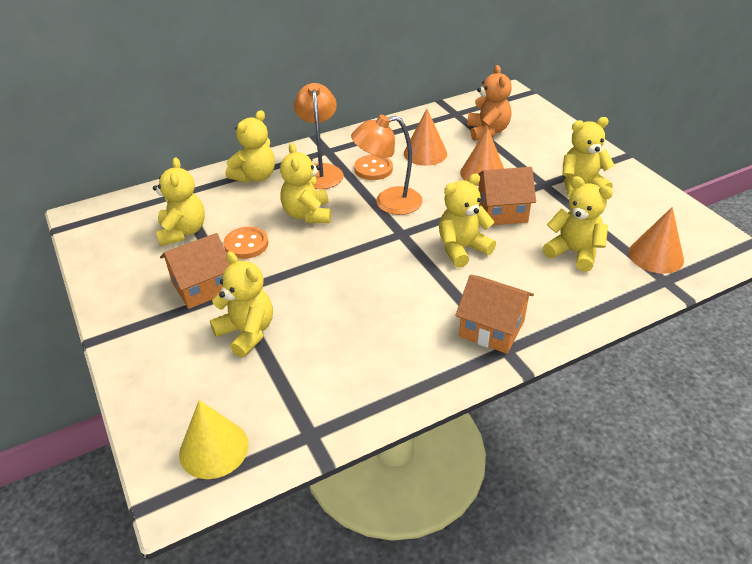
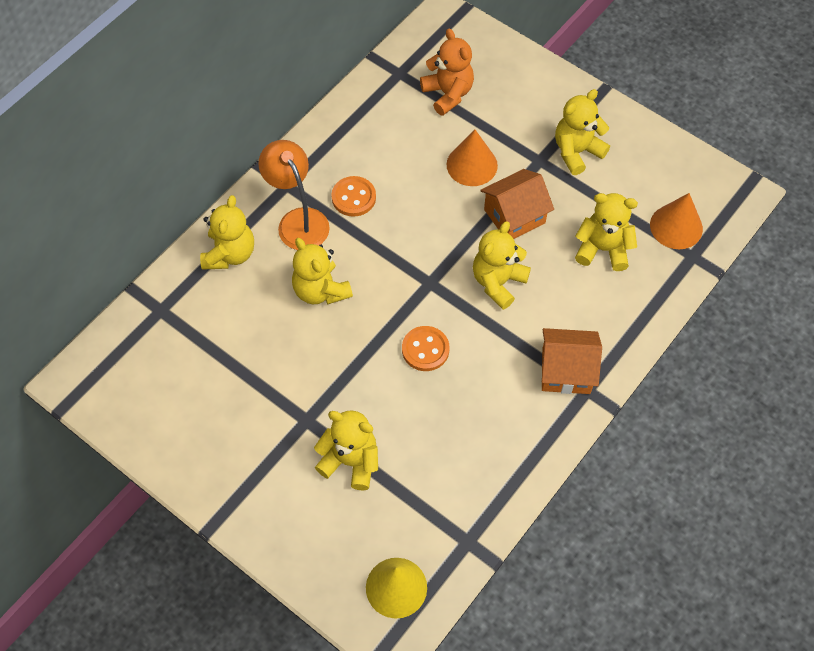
camera: 25 degrees left, 20 degrees up
yellow teddy bear [153,158,205,246] -> none
orange house [160,233,230,309] -> none
orange button [224,227,268,259] -> orange button moved to [402,326,450,371]
orange lamp [351,115,423,215] -> none
orange cone [404,109,447,166] -> none

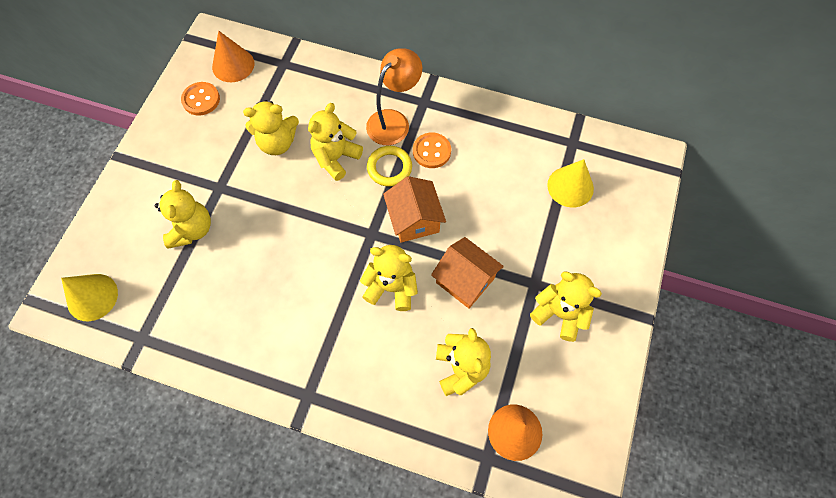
camera: 70 degrees right, 5 degrees up
yellow teddy bear [200,195,254,270] -> yellow teddy bear moved to [243,100,299,155]
orange button [402,326,450,371] -> orange button moved to [181,82,220,116]
orange teddy bear [420,29,474,116] -> yellow cone [547,159,594,208]
orange cone [447,130,498,186] -> orange cone moved to [212,31,255,82]
orange house [542,328,602,394] -> orange house moved to [383,176,446,243]
none -> yellow ring [367,146,412,187]

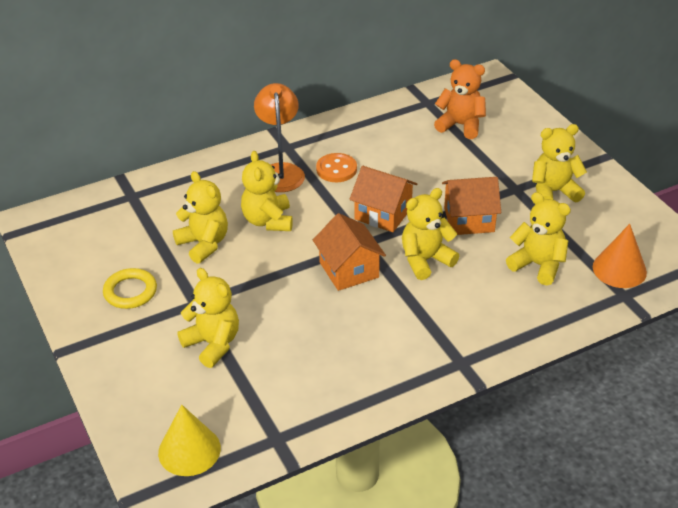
camera: 45 degrees left, 25 degrees down
orange button [181,82,220,116] -> none
orange cone [212,31,255,82] -> none
yellow teddy bear [243,100,299,155] -> yellow teddy bear turned 75 degrees counterclockwise [173,171,228,264]
yellow ring [367,146,412,187] -> yellow ring moved to [103,268,157,309]
yellow cone [547,159,594,208] -> orange teddy bear [434,59,486,139]
none -> orange house [313,213,386,291]

